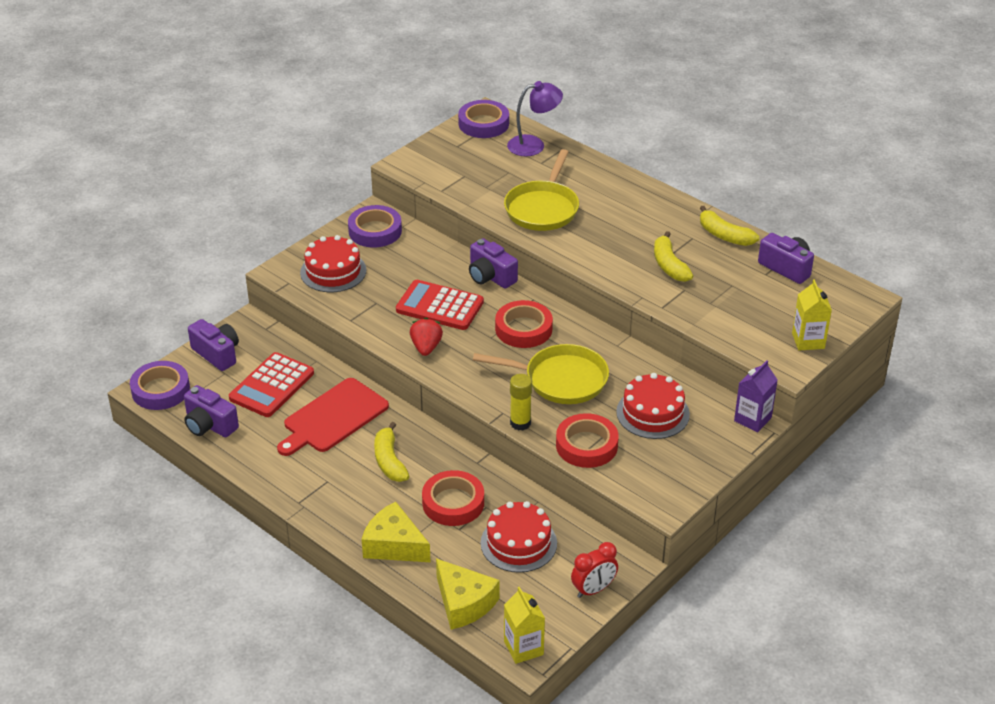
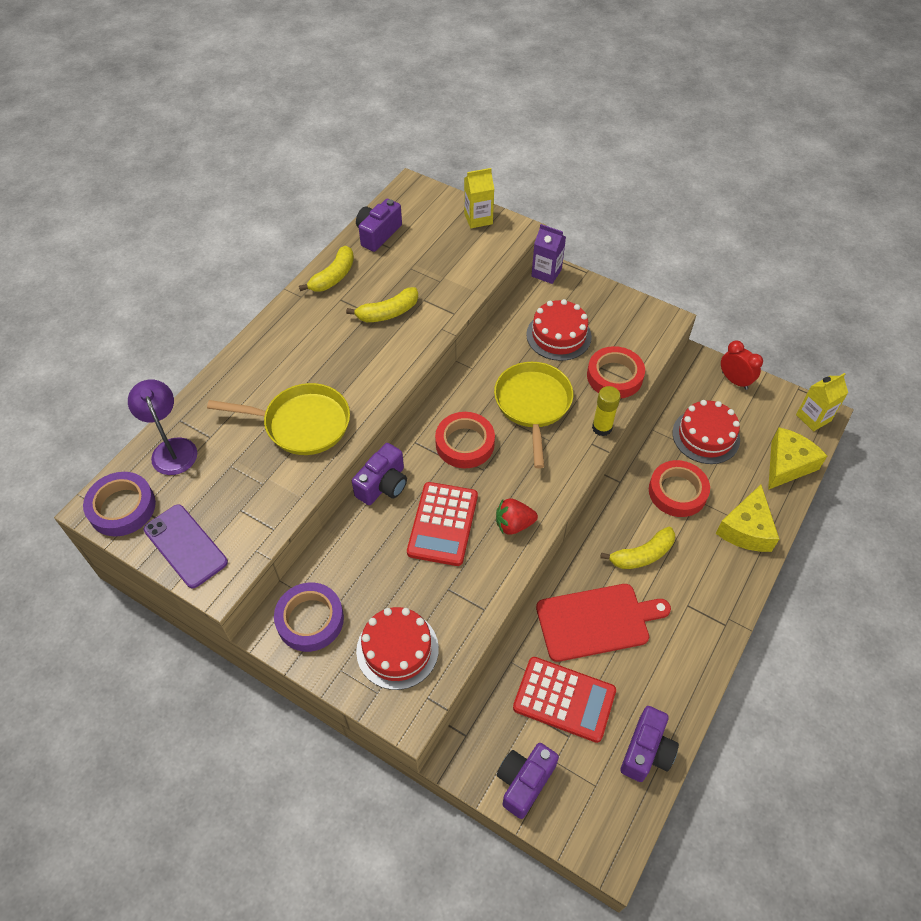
camera: 100 degrees left, 15 degrees up
purple tape [130,361,190,410] -> none
red cutting board [277,378,389,456] -> red cutting board turned 45 degrees counterclockwise [536,584,671,662]
none -> purple phone [144,504,228,588]

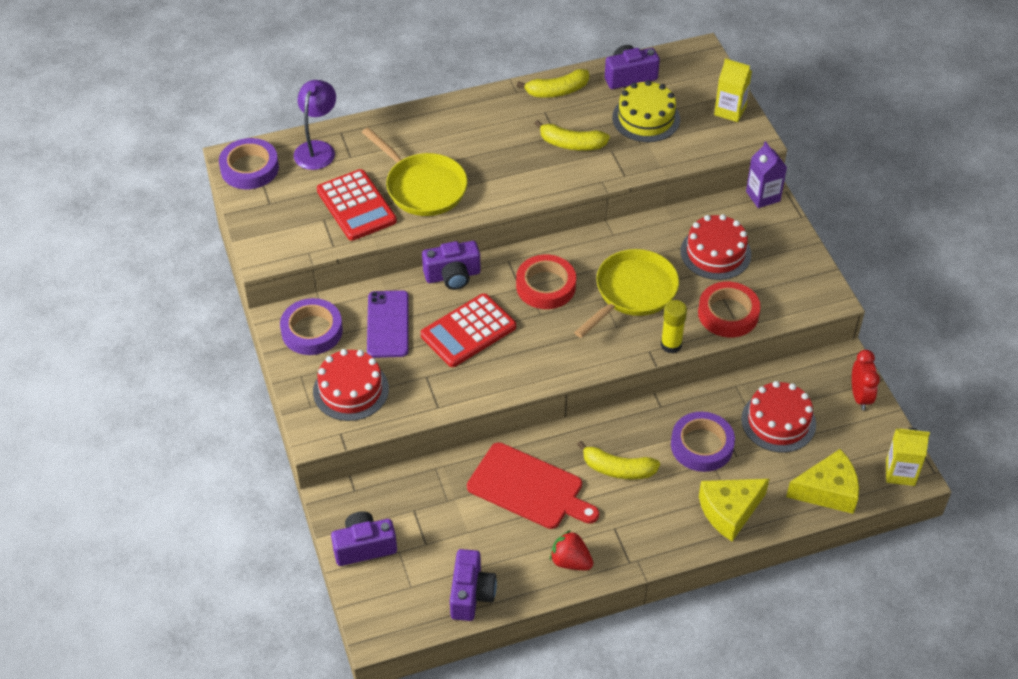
camera: 40 degrees right, 5 degrees down
purple phone [144,504,228,588] -> purple phone moved to [367,290,409,358]
red strawberry [496,498,538,535] -> red strawberry moved to [550,530,593,570]
red calculator [513,657,616,743] -> red calculator moved to [317,169,397,241]
purple camera [620,706,679,782] -> purple camera turned 60 degrees counterclockwise [450,549,497,621]
red tape [649,460,710,517] -> purple tape [671,412,735,472]
none -> yellow cake [612,80,680,142]

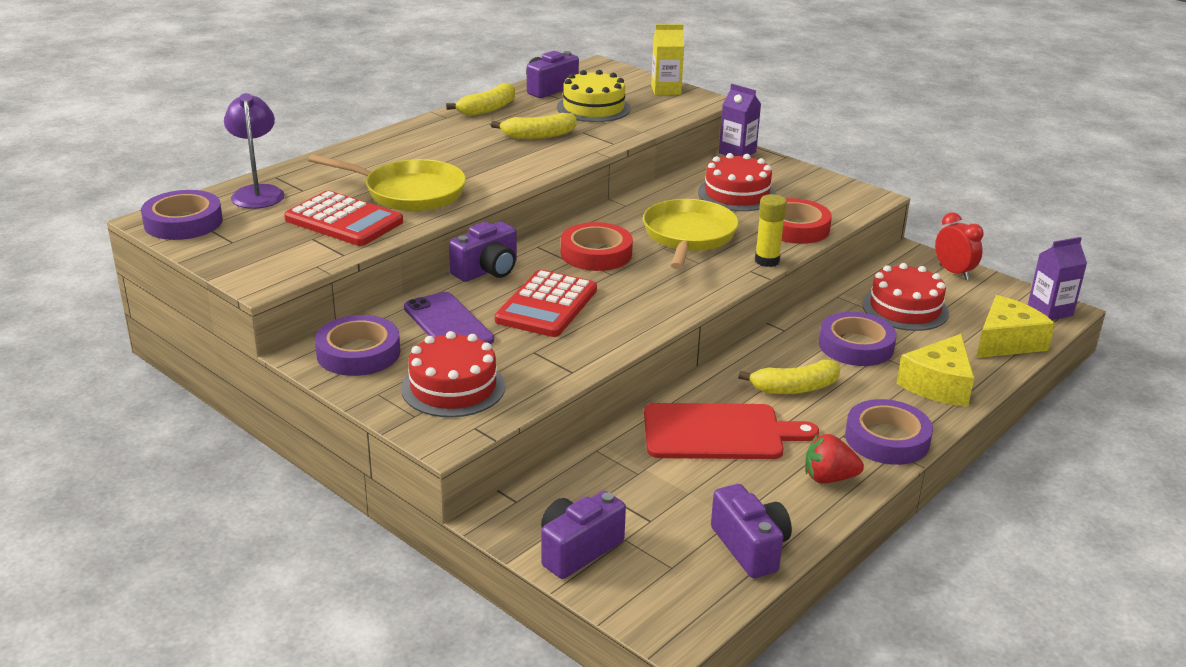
camera: 30 degrees left, 20 degrees down
yellow carton [886,428,930,486] -> purple carton [1028,237,1087,320]
none -> purple tape [845,399,933,465]

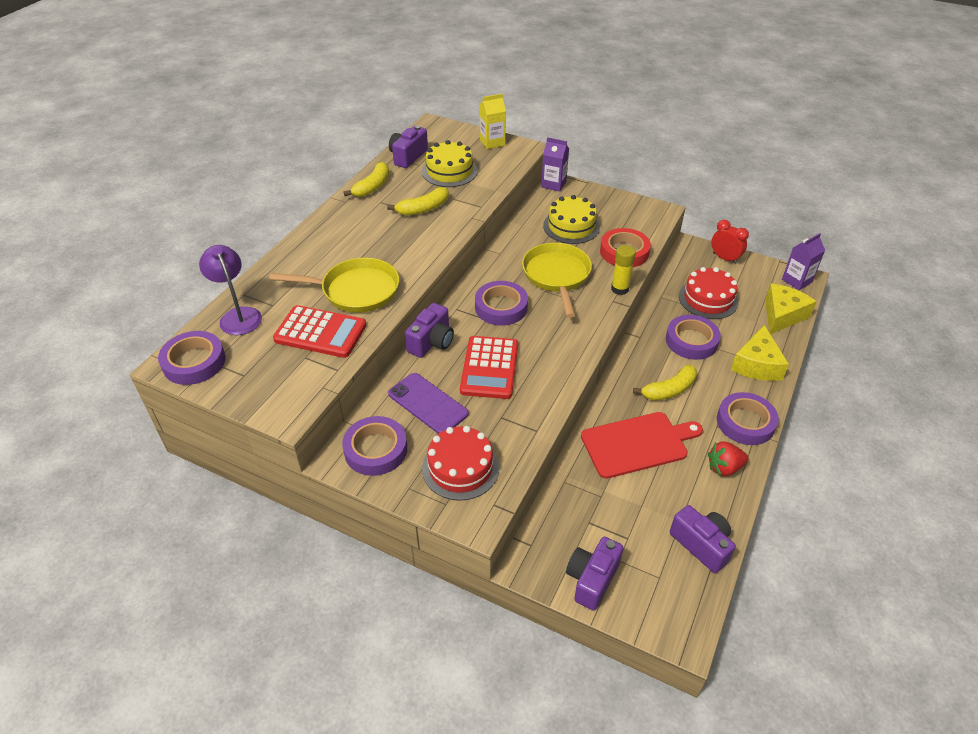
camera: 15 degrees left, 15 degrees up
red tape [561,222,633,271] -> purple tape [475,281,528,326]
red cake [698,153,776,211] -> yellow cake [543,195,600,244]

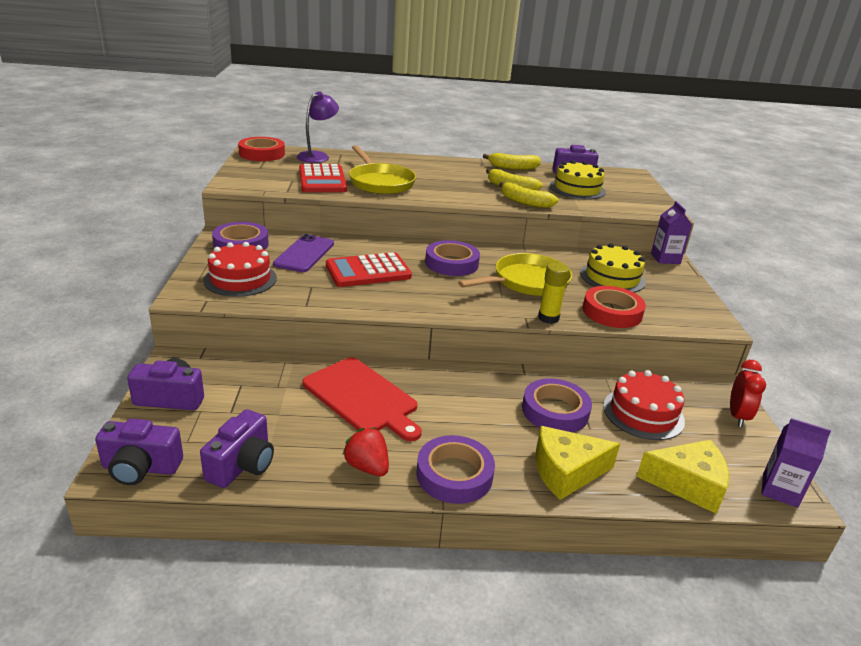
camera: 60 degrees right, 15 degrees down
purple tape [158,331,226,385] -> red tape [238,137,285,161]
purple camera [405,303,454,358] -> purple camera moved to [95,419,183,485]
yellow carton [479,94,506,149] -> none
yellow banana [633,364,697,401] -> yellow banana moved to [499,182,559,208]

